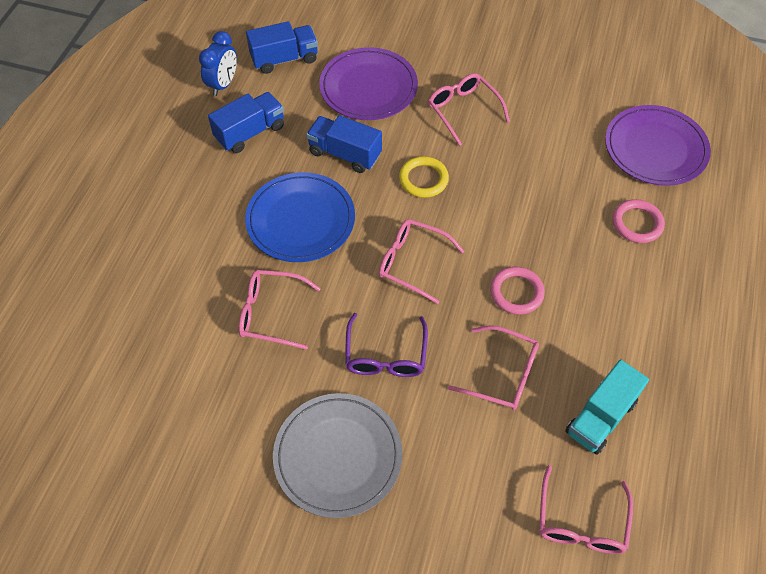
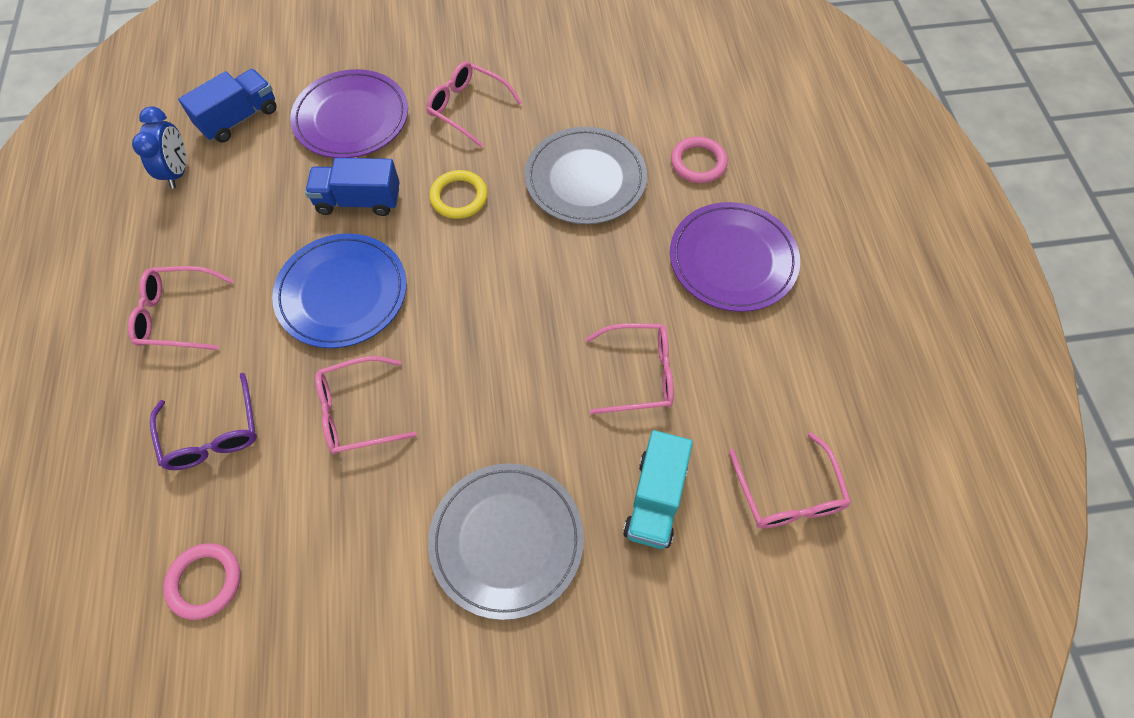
camera: 25 degrees left, 5 degrees up
blue truck [208,92,284,153] -> none
purple glasses [345,313,428,377] -> purple glasses moved to [150,373,257,470]
pink glasses [379,219,464,304] -> pink glasses moved to [128,266,233,350]
pink ring [490,267,545,315] -> pink ring moved to [163,543,241,620]
turquoise truck [565,360,649,455] -> turquoise truck moved to [623,430,693,549]
purple plate [605,105,711,186] -> purple plate moved to [670,202,800,312]
none -> grey plate [525,127,647,224]

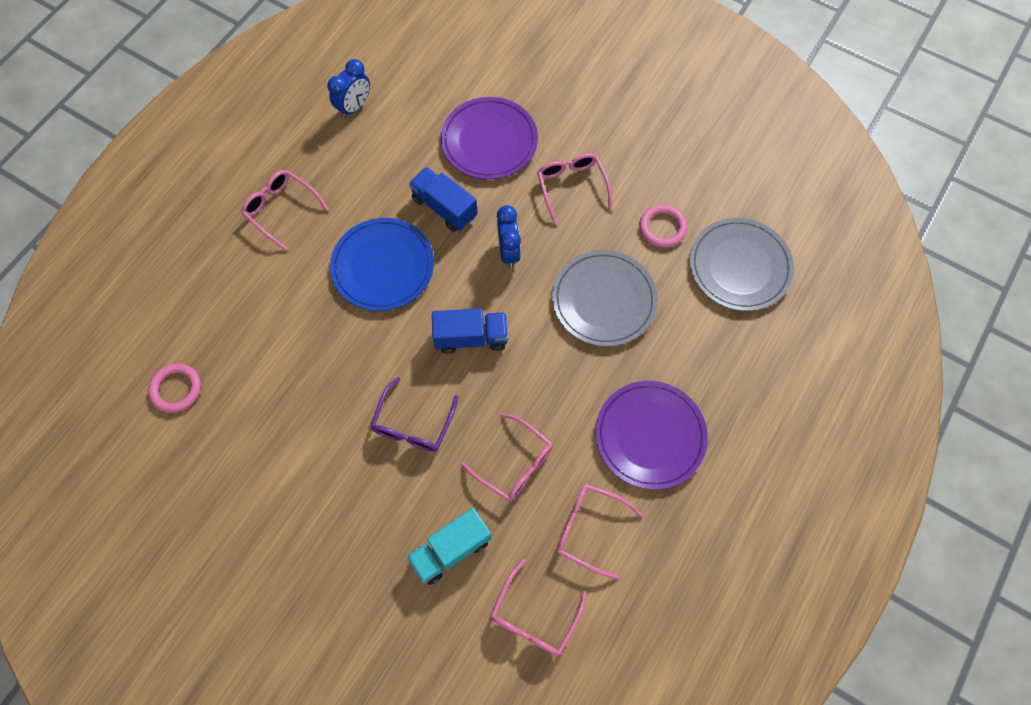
camera: 40 degrees right, 5 degrees up
purple glasses [150,373,257,470] -> purple glasses moved to [371,377,458,452]
blue truck [178,69,277,143] -> blue truck moved to [432,308,508,354]
pink glasses [315,356,417,455] -> pink glasses moved to [557,484,643,580]
grey plate [428,463,584,620] -> grey plate moved to [690,218,794,311]
yellow ring [429,170,488,219] -> blue clock [497,205,521,268]
pink ring [671,137,728,183] -> pink ring moved to [639,205,687,248]

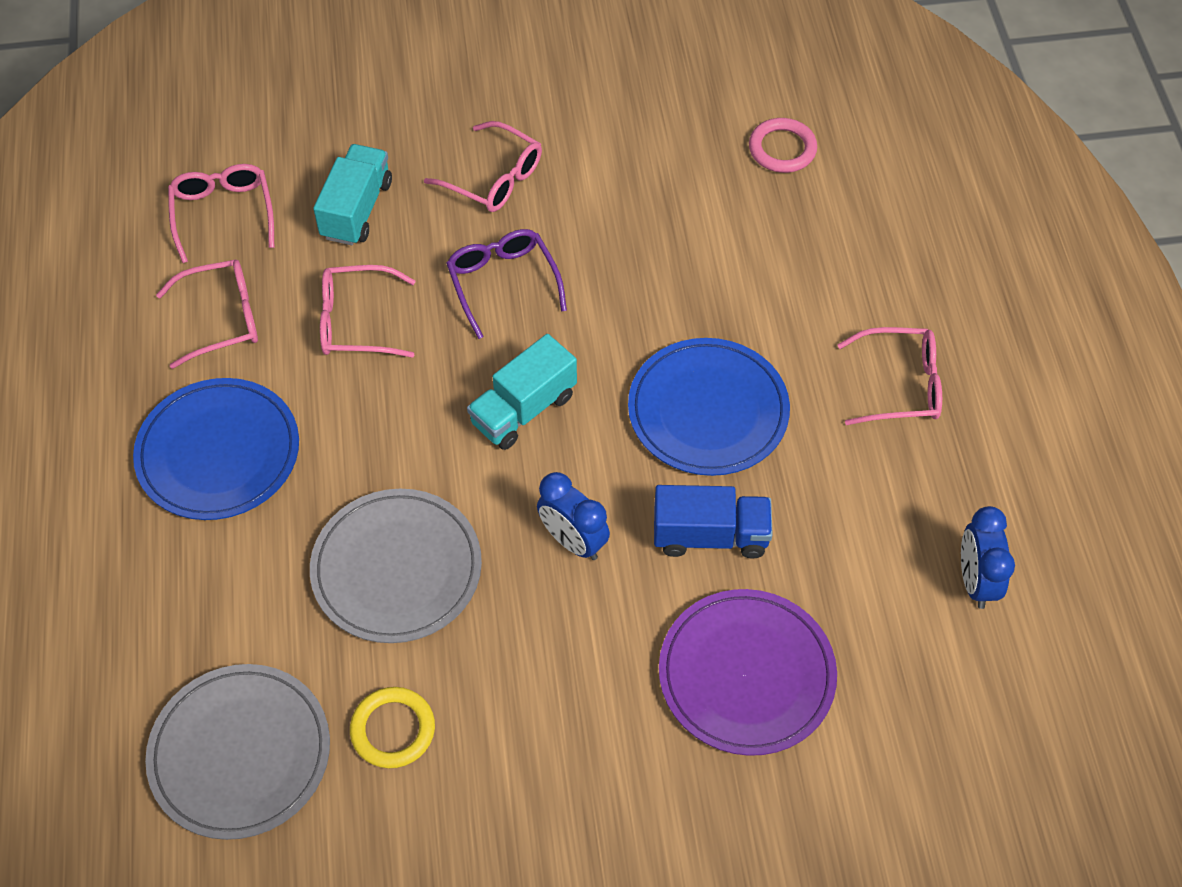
camera: 140 degrees right, 10 degrees down
blue truck [432,308,508,354] -> turquoise truck [467,334,577,450]
pink glasses [537,153,612,225] -> pink glasses moved to [424,121,542,212]
purple plate [595,381,708,490] -> blue plate [133,378,299,520]
pink ring [639,205,687,248] -> yellow ring [350,687,435,768]

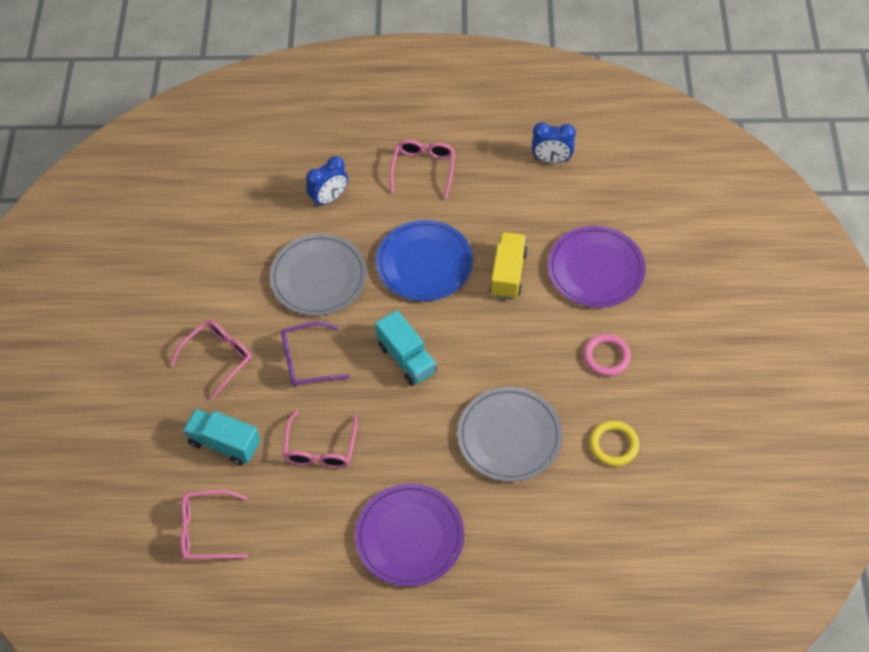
camera: 80 degrees left, 0 degrees up
blue plate [133,378,299,520] -> purple plate [355,484,464,587]
grey plate [145,664,330,840] -> grey plate moved to [270,234,367,316]
pink glasses [156,259,258,369] -> none
blue clock [537,472,610,560] -> blue clock moved to [306,156,348,207]
blue truck [654,485,773,559] -> yellow truck [490,232,528,299]
pink ring [749,118,817,173] -> pink ring moved to [583,334,631,376]

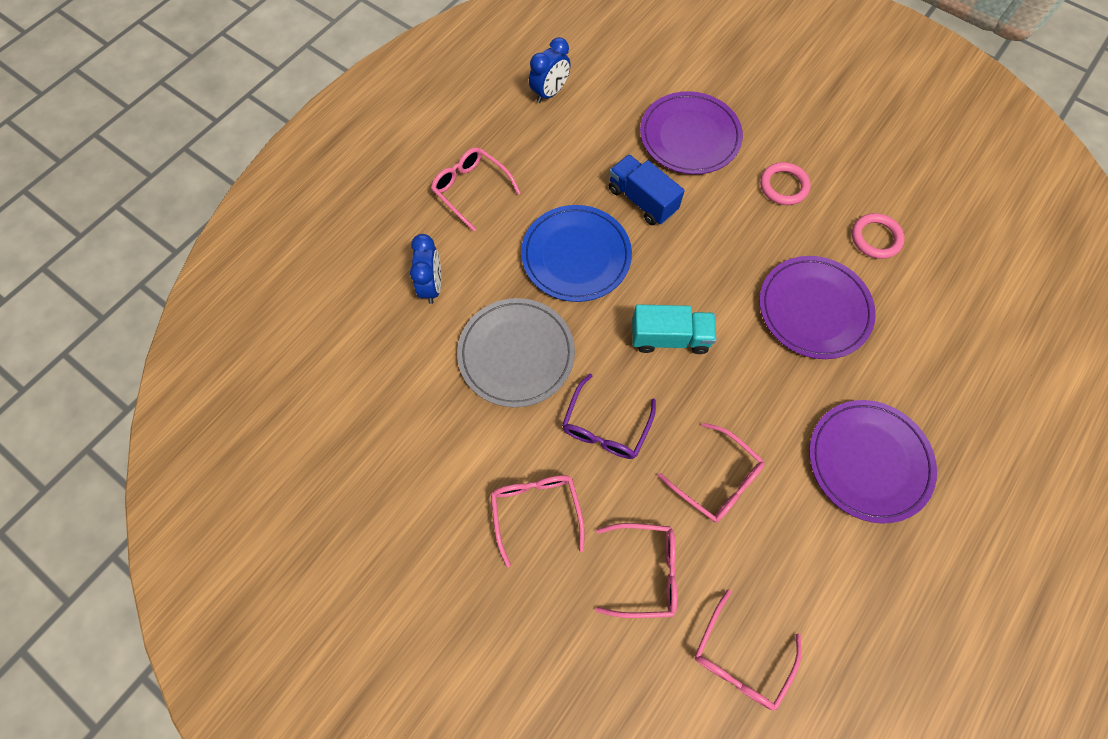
camera: 55 degrees left, 10 degrees up
turquoise truck [183,409,260,465] -> pink glasses [596,523,677,618]
grey plate [457,387,562,482] -> purple plate [759,256,876,359]
yellow truck [490,232,528,299] -> blue truck [609,154,685,225]
yellow ring [590,421,639,466] -> pink ring [852,213,905,259]

